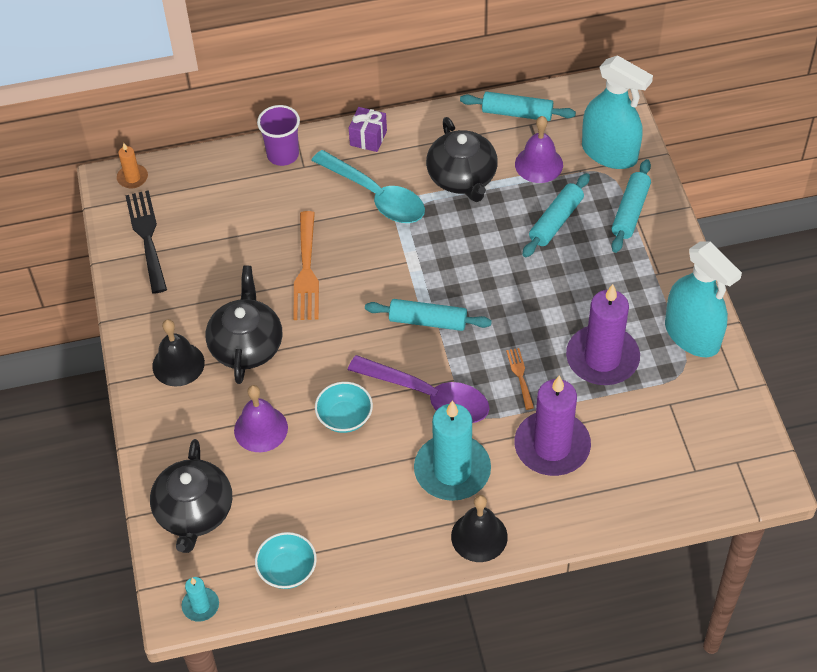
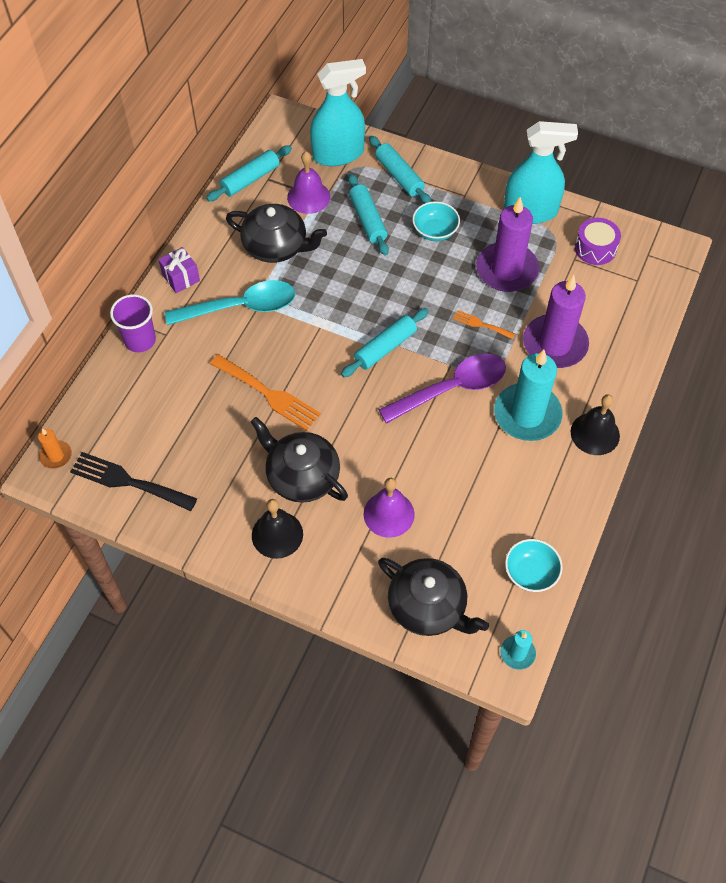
camera: 55 degrees left, 5 degrees up
turquoise bowl [315,382,373,433] -> turquoise bowl moved to [412,201,460,241]
none -> purple drum [575,218,621,265]

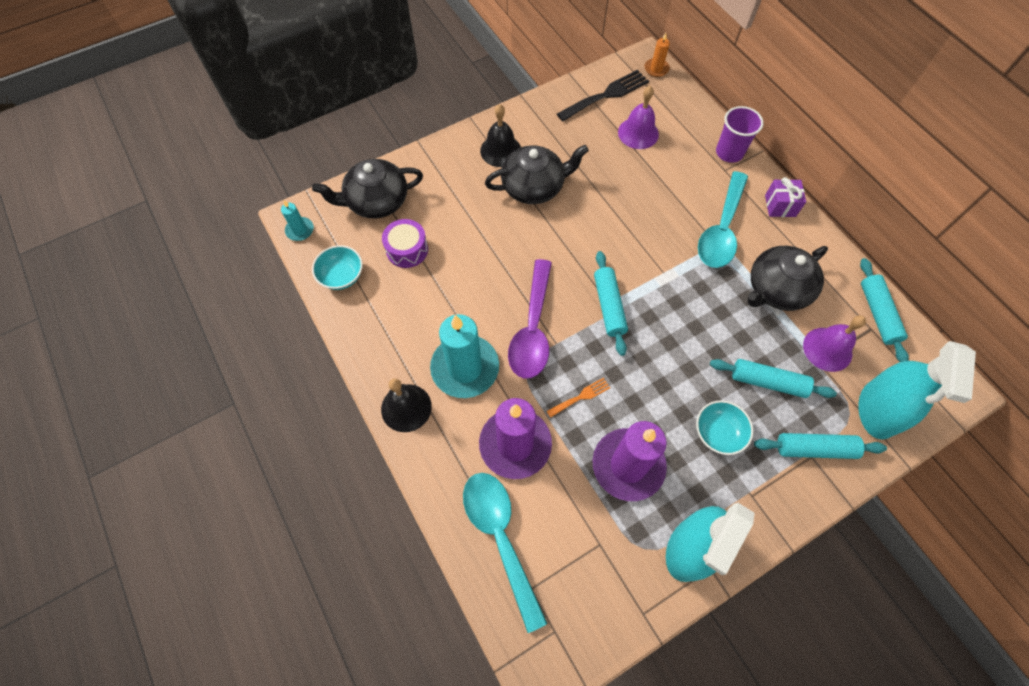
camera: 125 degrees right, 5 degrees up
orange fork [210,354,321,431] -> none
purple bell [364,478,415,538] -> purple bell moved to [618,86,659,149]
purple drum [575,218,621,265] -> purple drum moved to [382,219,428,268]
none -> turquoise spoon [463,473,548,633]

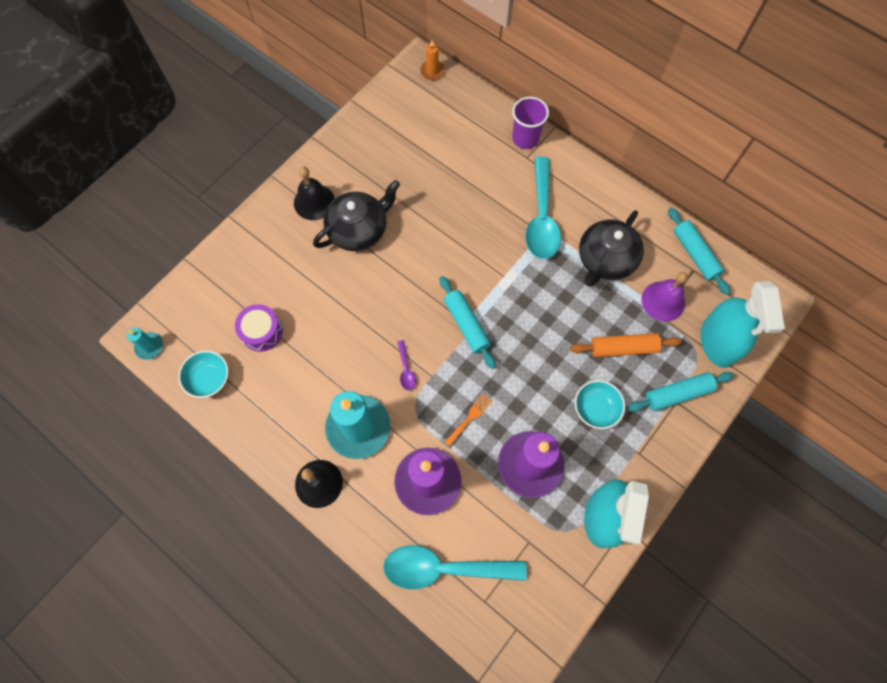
camera: 20 degrees left, 5 degrees up
black teapot [312,159,423,218] -> none
turquoise spoon [463,473,548,633] -> turquoise spoon turned 45 degrees counterclockwise [383,545,527,590]
purple spoon [508,259,552,379] -> purple spoon [398,340,416,390], size x0.42
black fork [557,70,649,121] -> none
purple bell [618,86,659,149] -> none
turquoise rolling pin [710,359,837,398] -> orange rolling pin [570,333,682,357]
purple gift [765,177,806,217] -> none

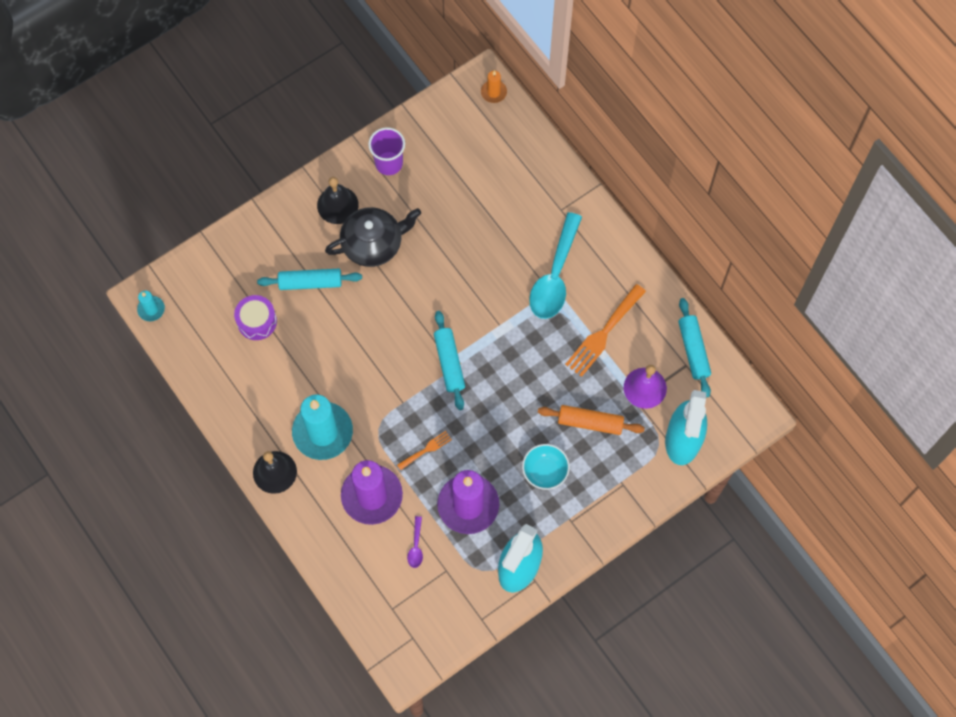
camera: 15 degrees right, 0 degrees up
turquoise bowl [178,350,229,398] -> none
turquoise spoon [383,545,527,590] -> none
purple spoon [398,340,416,390] -> purple spoon moved to [407,516,423,568]
purple cup [512,97,549,149] -> purple cup moved to [368,127,405,175]
black teapot [579,210,644,286] -> orange fork [565,284,646,377]
turquoise rolling pin [628,372,734,412] -> turquoise rolling pin moved to [257,269,362,290]

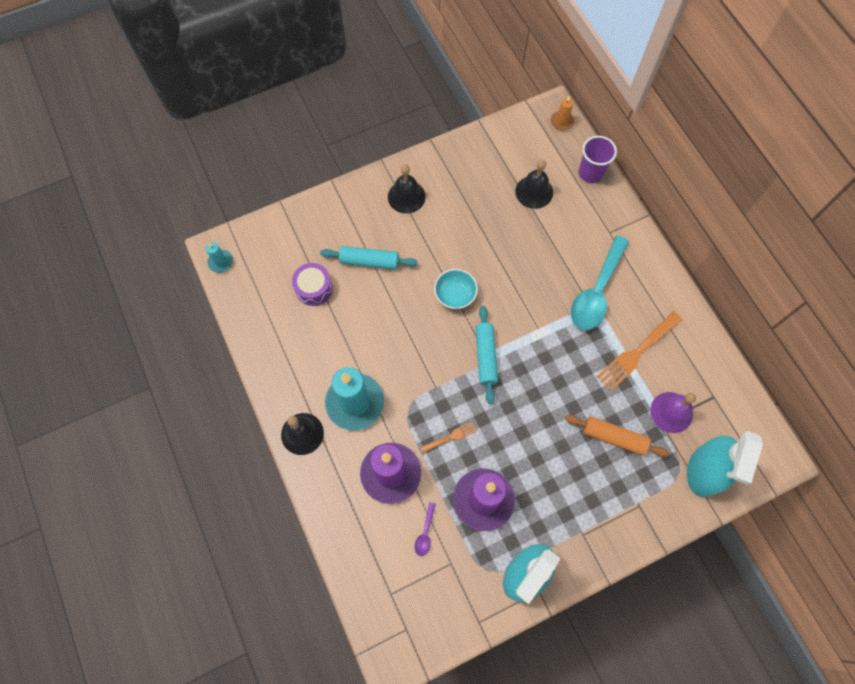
camera: 10 degrees right, 0 degrees up
black teapot [325,207,421,267] -> none
purple cup [368,127,405,175] -> purple cup moved to [579,136,617,183]
turquoise bowl [522,444,570,490] -> turquoise bowl moved to [434,269,478,309]
turquoise rolling pin [678,298,711,398] -> none
none -> black bell [515,159,553,209]

